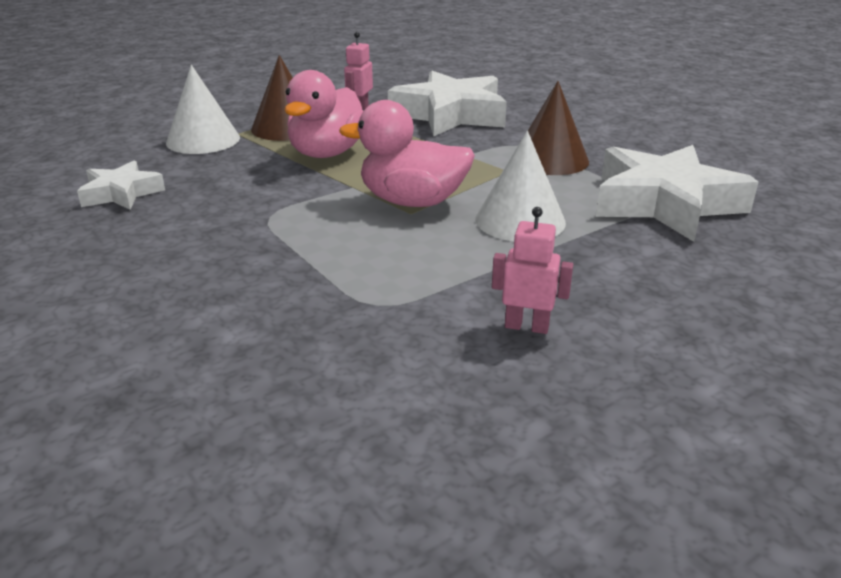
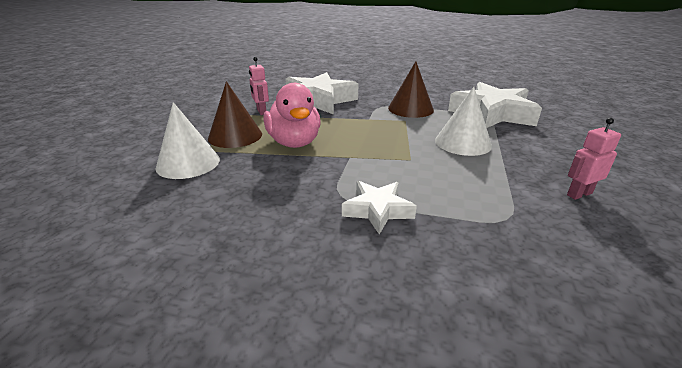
camera: 40 degrees left, 0 degrees up
white star [77,161,165,210] -> white star moved to [342,181,417,234]
pink duck [339,100,475,207] -> none

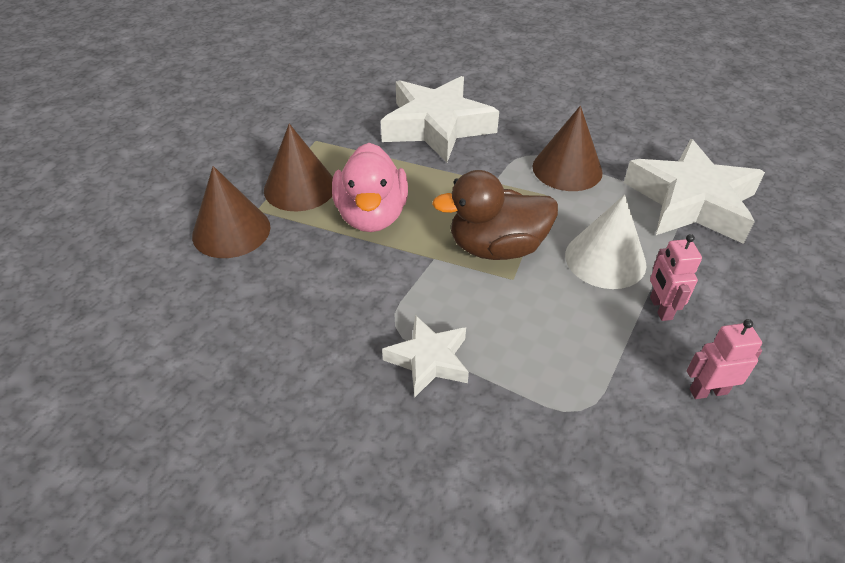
camera: 15 degrees right, 15 degrees up
white cone [155,102,220,179] -> brown cone [192,166,270,258]
pink robot [249,57,269,115] -> pink robot moved to [650,234,702,321]
none -> brown duck [432,170,558,260]

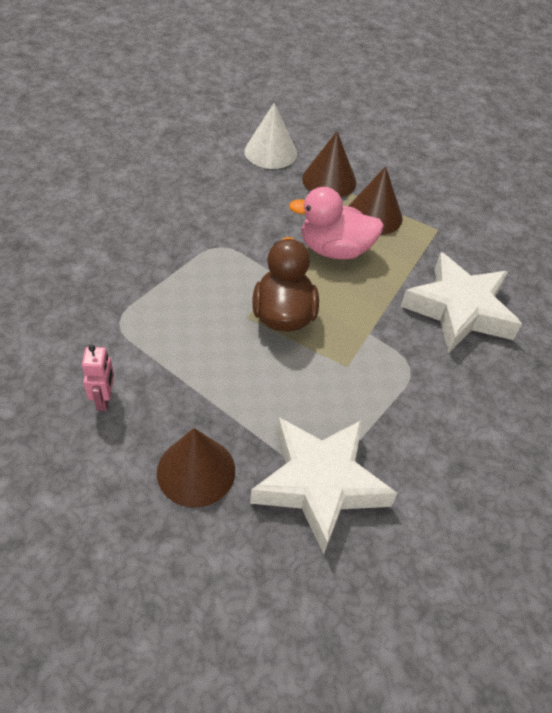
camera: 95 degrees right, 5 degrees up
white star [382,315,469,398] -> none
brown cone [533,106,603,191] -> brown cone moved to [157,428,235,507]
white cone [565,194,647,289] -> white cone moved to [244,103,297,169]
pink robot [650,234,702,321] -> none

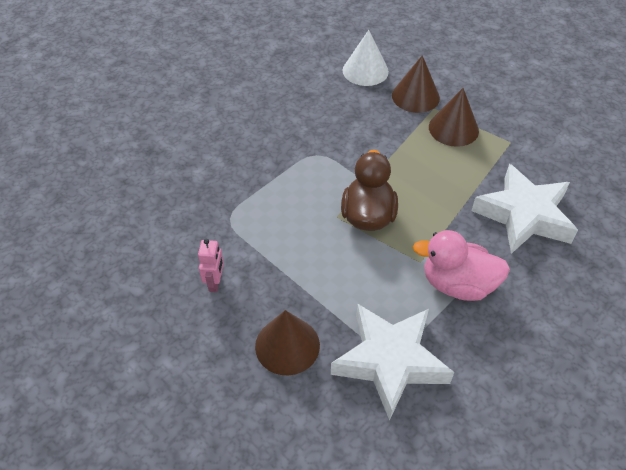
camera: 10 degrees right, 0 degrees up
pink duck [289,187,384,259] -> pink duck moved to [413,230,510,301]

